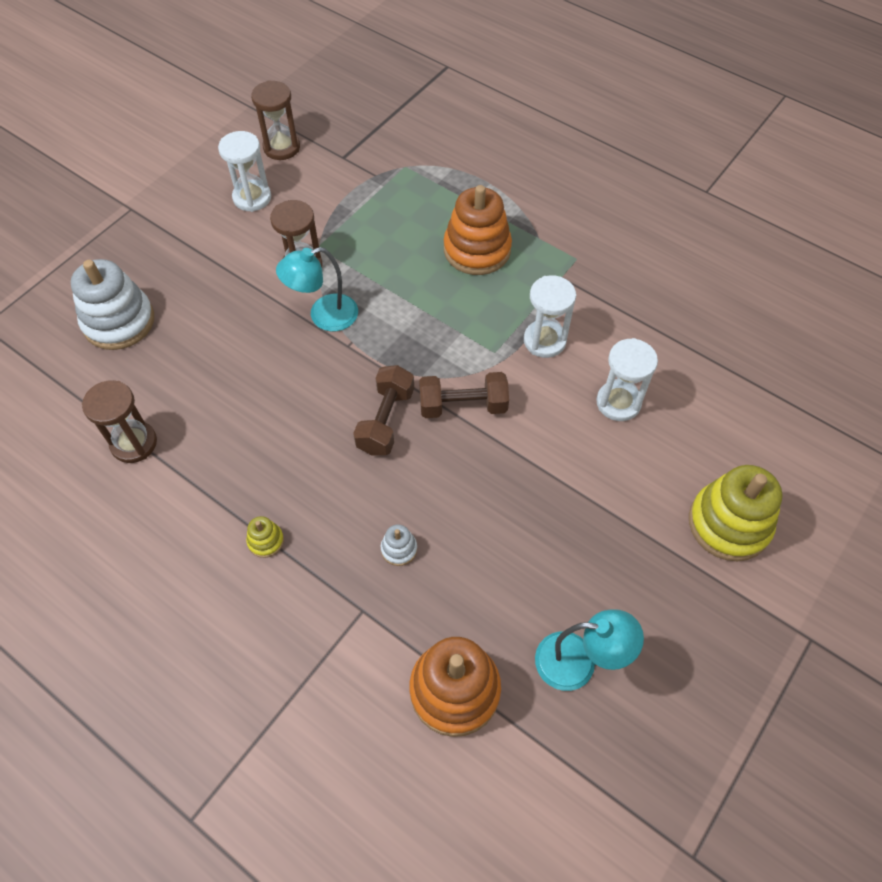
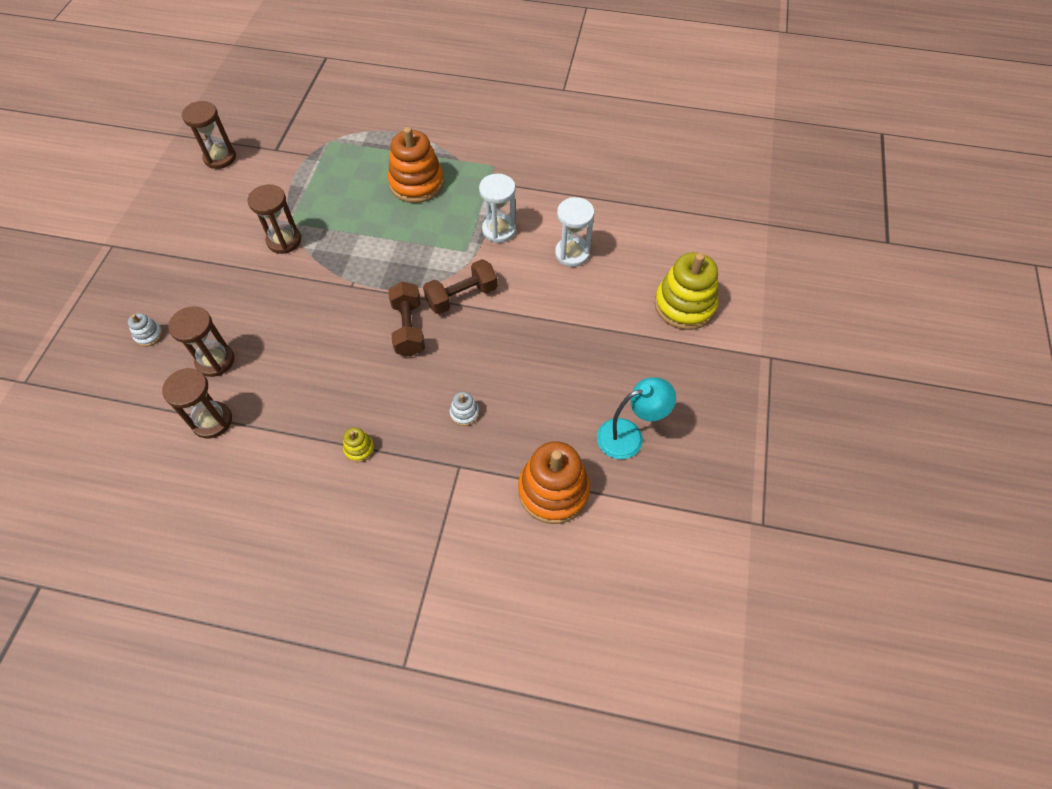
camera: 25 degrees left, 0 degrees up
white stacking toy [71,259,154,350] -> white stacking toy [128,313,163,347], size x0.44
white hourglass [218,131,271,212] -> none
turquoise lamp [276,247,358,331] -> none
none -> brown hourglass [168,306,234,377]

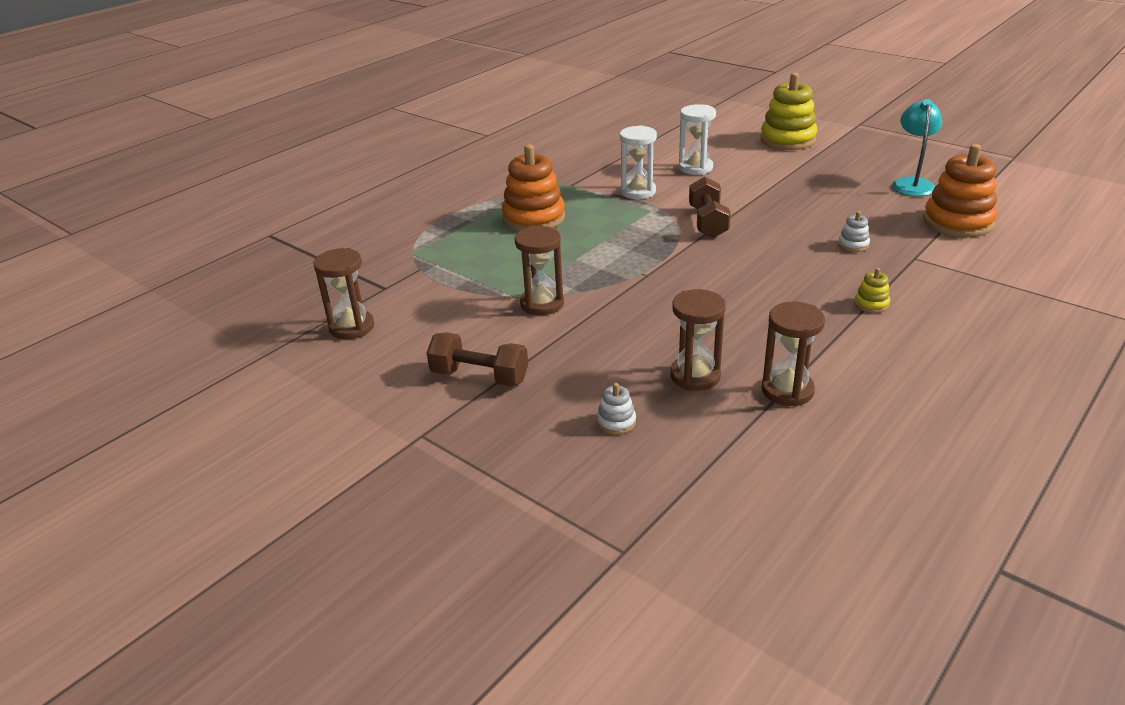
camera: 60 degrees left, 25 degrees down
brown dumbbell [388,282,425,356] -> brown dumbbell moved to [427,332,528,386]

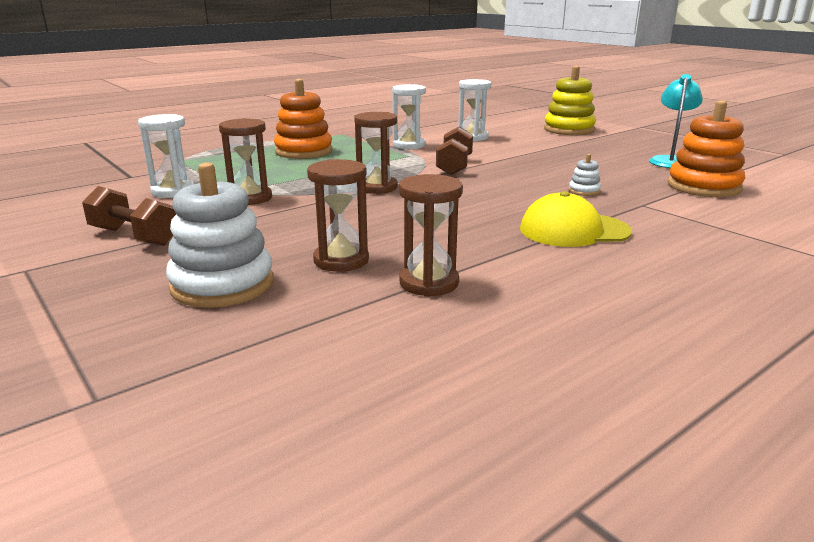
camera: 10 degrees right, 10 degrees down
brown hourglass [313,248,374,340] -> brown hourglass moved to [354,112,398,194]
white stacking toy [597,383,636,435] -> white stacking toy [166,163,274,308], size x2.27
yellow stacking toy [854,268,890,313] -> yellow cap [520,191,632,247]
none -> white hourglass [138,114,194,198]

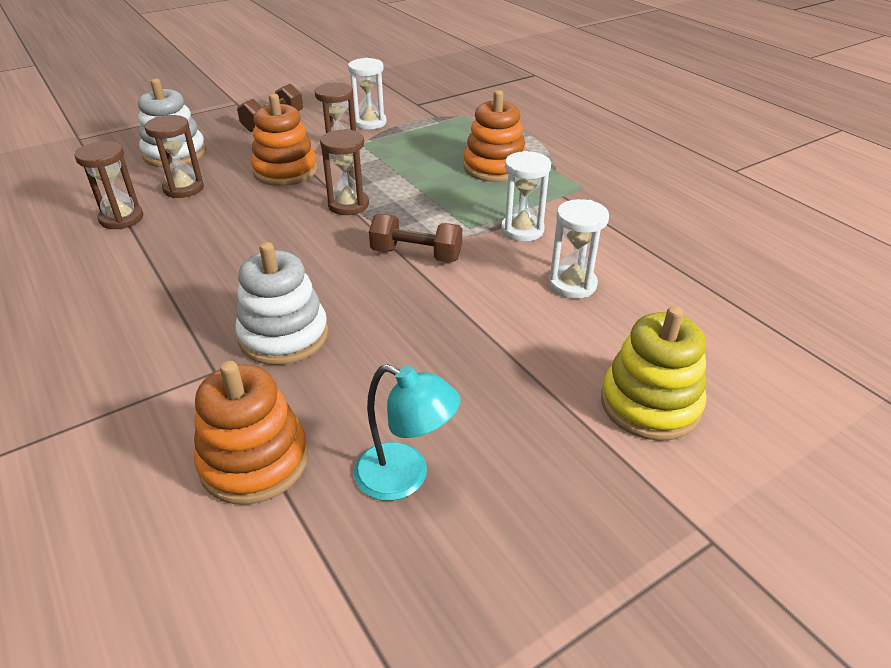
camera: 95 degrees right, 15 degrees up
yellow cap [520,191,632,247] -> none
white stacking toy [569,154,601,196] -> white stacking toy [235,242,328,365], size x2.27
none -> orange stacking toy [251,93,318,186]

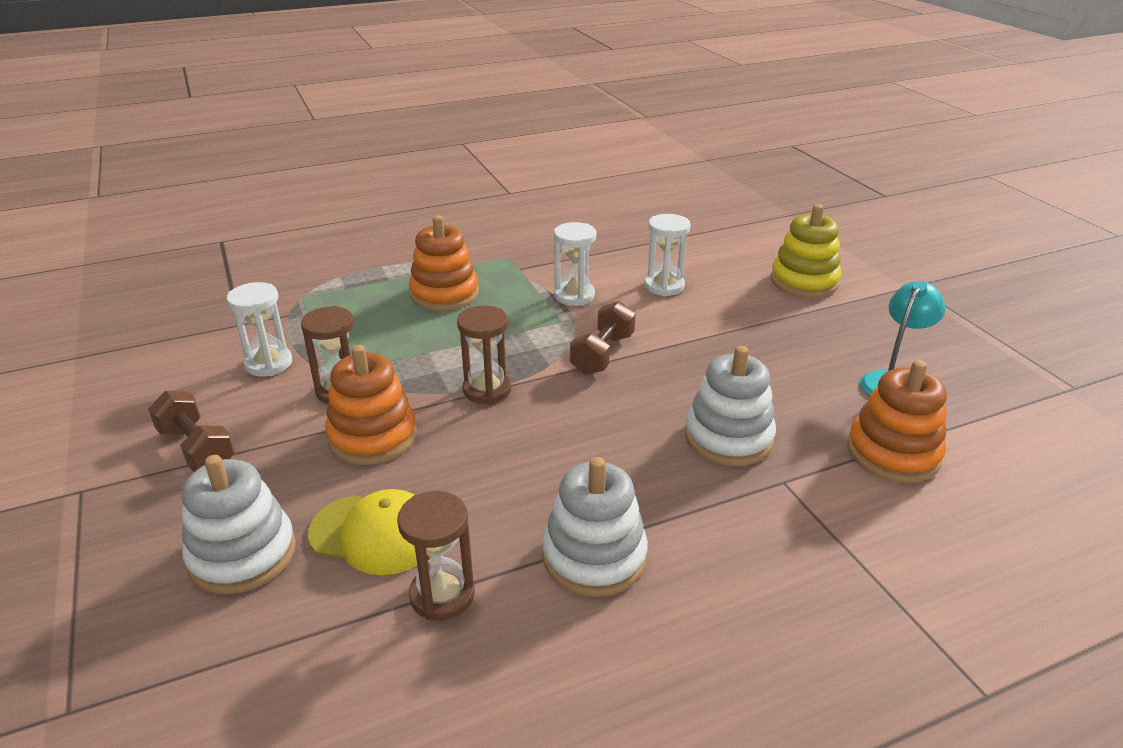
camera: 80 degrees left, 5 degrees down
brown hourglass [144,115,204,198] -> yellow cap [308,489,430,575]
none -> white stacking toy [542,457,648,597]

